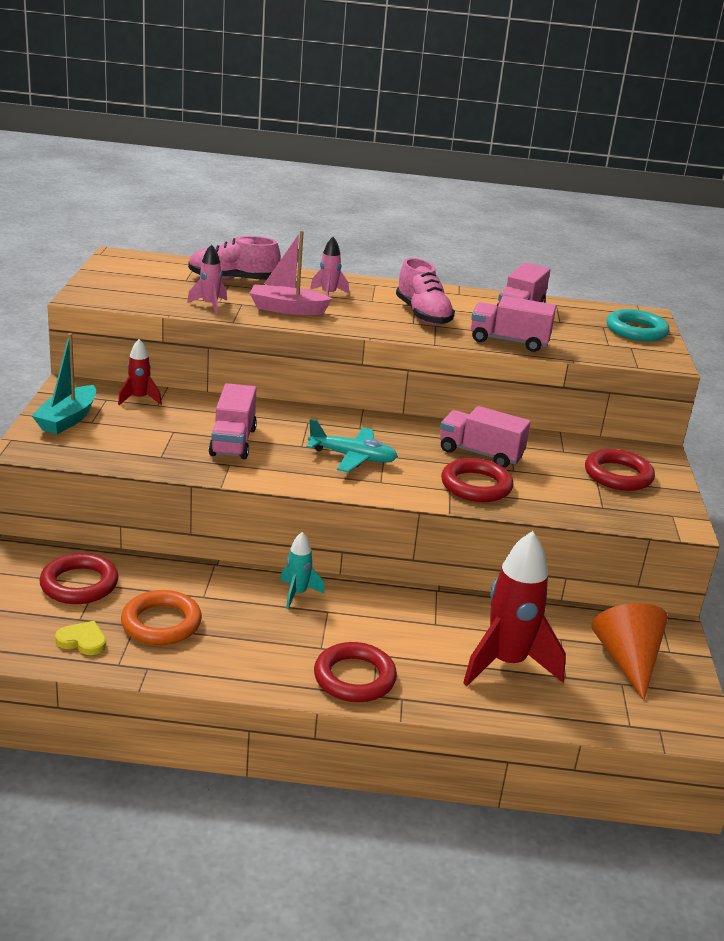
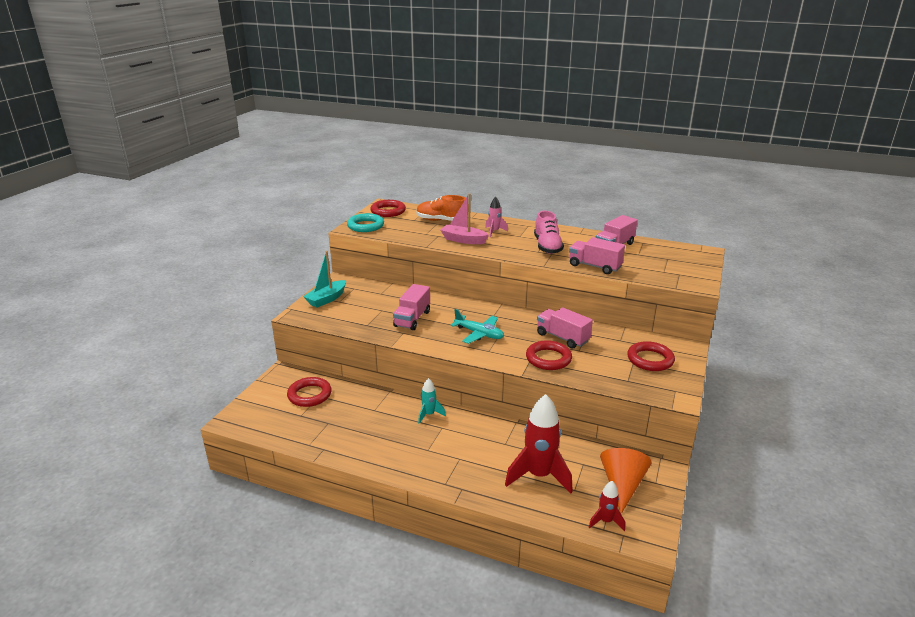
camera: 20 degrees right, 0 degrees up
yellow heart [55,621,106,655] -> none
red rocket [118,339,162,405] -> red rocket moved to [589,481,625,531]
orange ring [121,590,202,645] -> none
pink rocket [187,244,227,315] -> none
pink shoe [188,236,281,280] -> orange shoe [416,195,466,221]
red ring [314,642,397,702] -> red ring moved to [370,200,406,217]
turquoise ring [606,309,669,341] -> turquoise ring moved to [347,213,384,232]

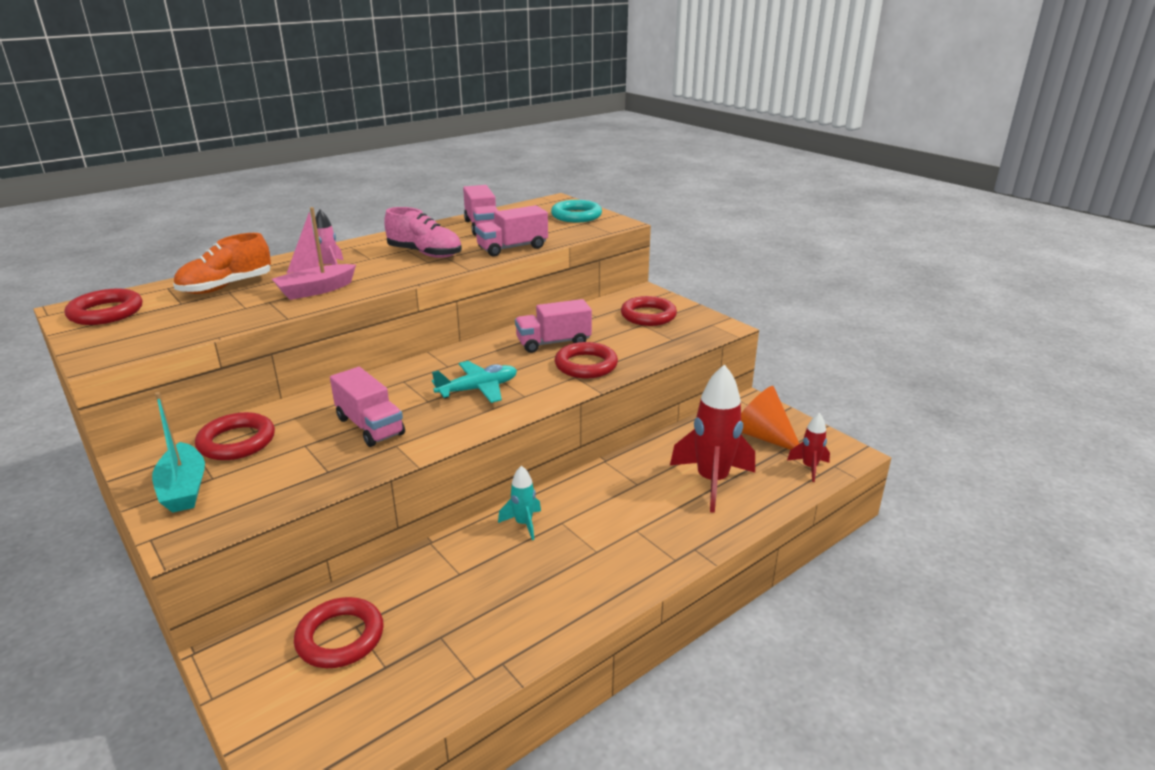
camera: 60 degrees left, 0 degrees up
turquoise ring [347,213,384,232] -> turquoise ring moved to [551,200,602,222]
none -> red ring [195,412,275,460]

